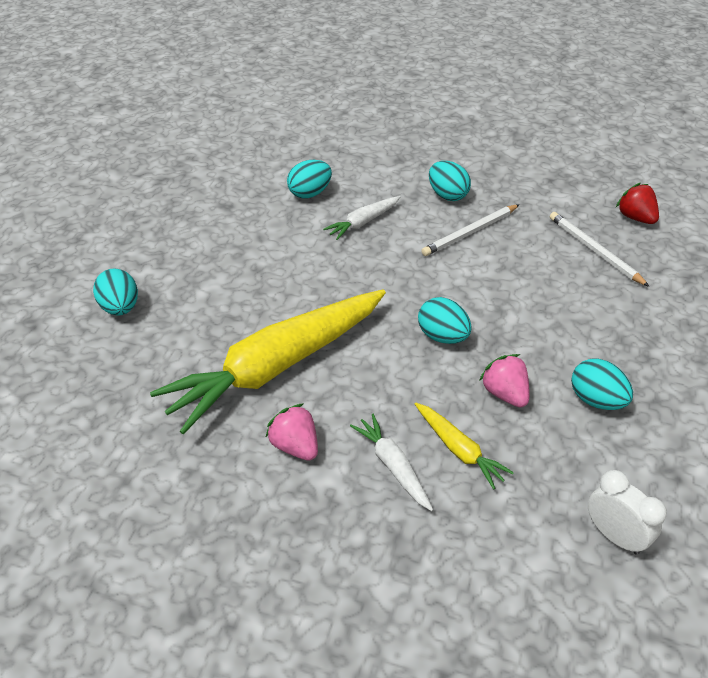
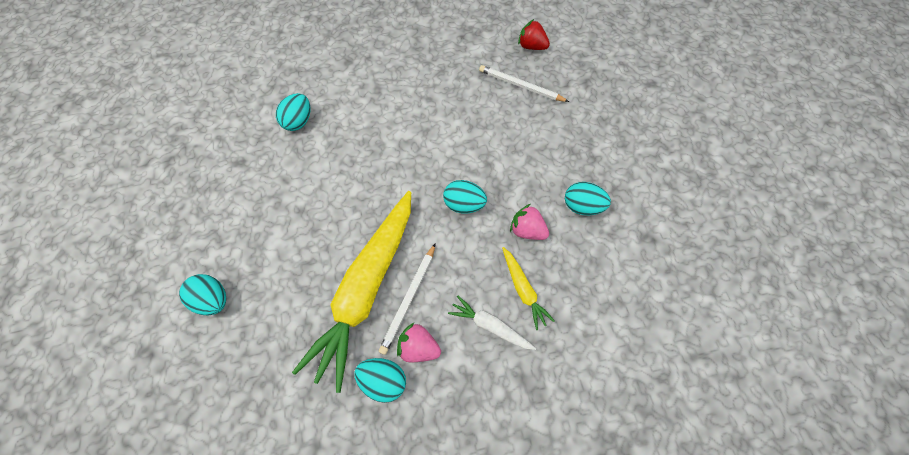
camera: 30 degrees left, 20 degrees up
white carrot [323,196,400,240] -> none
yellow carrot [415,403,514,489] -> yellow carrot turned 45 degrees clockwise [502,247,555,330]
white pencil [421,204,520,256] -> white pencil moved to [379,243,436,355]
turquoise egg [429,161,471,201] -> turquoise egg moved to [354,358,406,403]
white clock [588,470,667,555] -> none

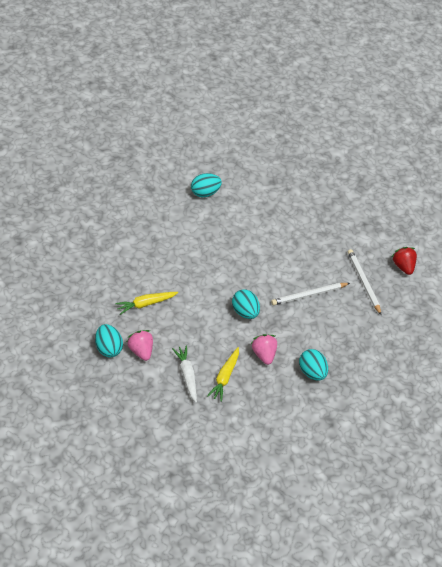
camera: 40 degrees right, 15 degrees down
turquoise egg [179,274,226,315] -> none
yellow carrot [292,191,411,393] -> yellow carrot [115,292,178,315], size x0.43
white pencil [379,243,436,355] -> white pencil moved to [271,283,350,305]

